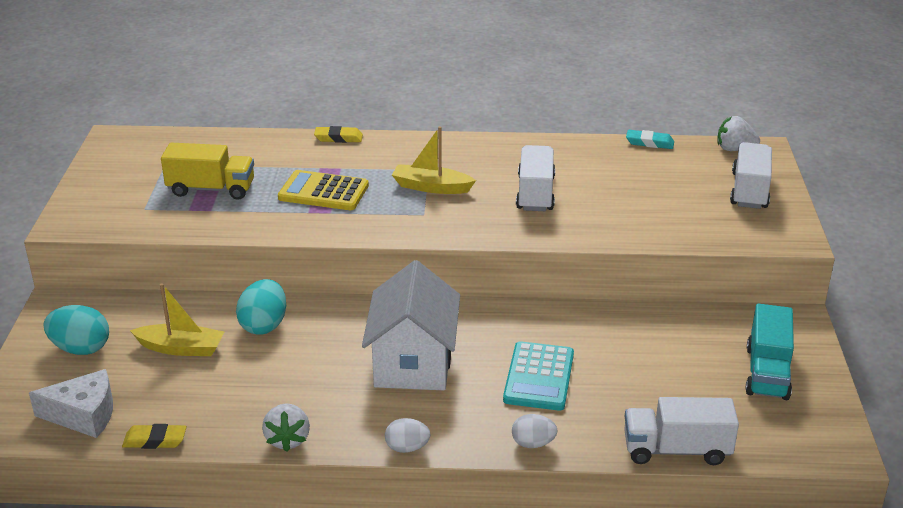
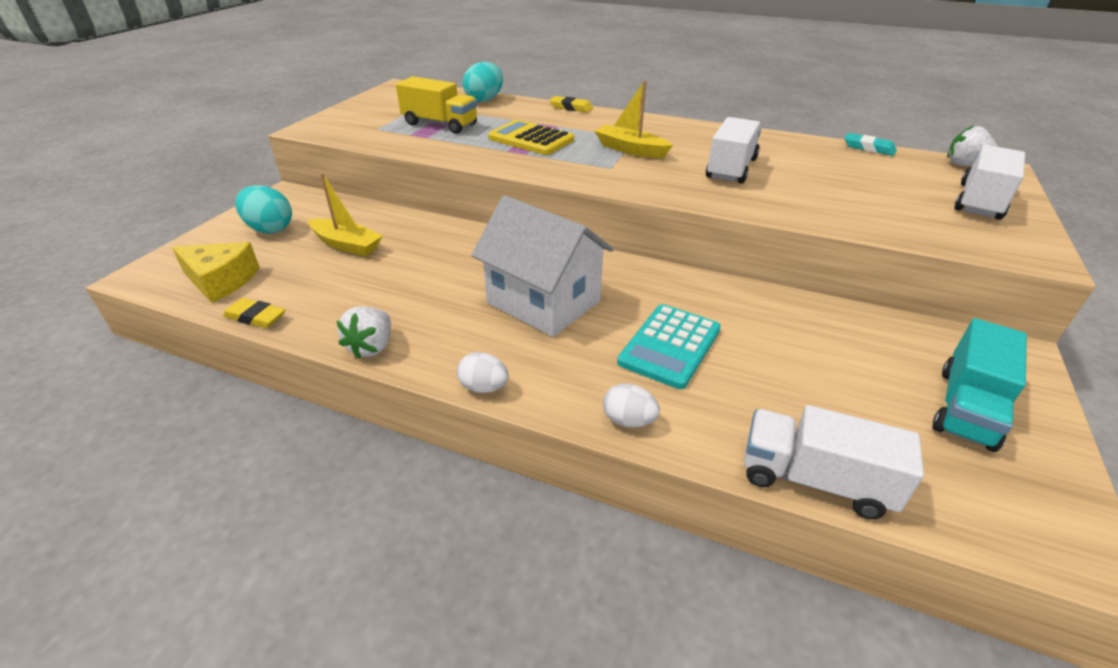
camera: 20 degrees right, 5 degrees up
white cheese [29,369,113,438] -> yellow cheese [172,242,260,303]
turquoise egg [236,279,286,335] -> turquoise egg moved to [462,62,503,102]
white house [362,260,460,390] -> white house turned 75 degrees counterclockwise [471,195,613,337]

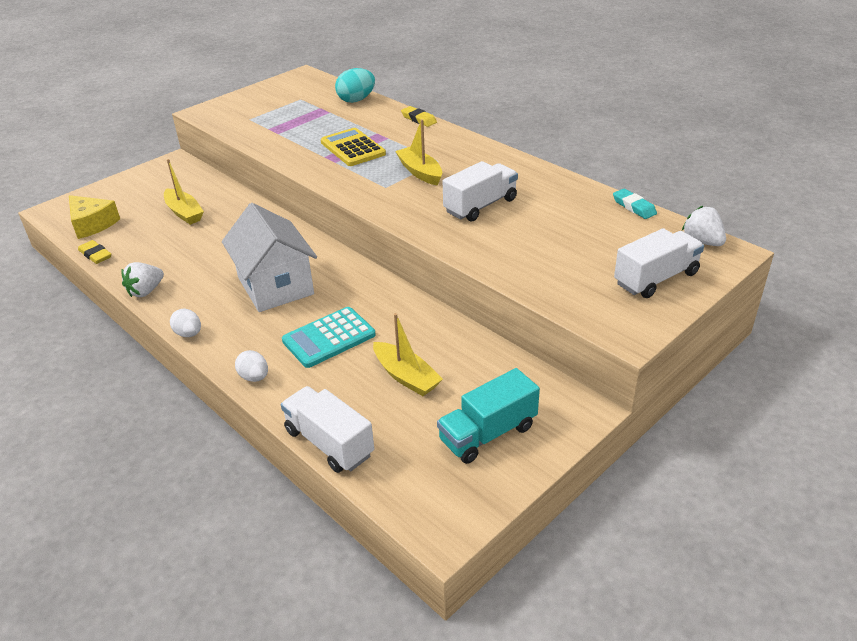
camera: 25 degrees right, 0 degrees up
turquoise egg [235,185,292,233] -> none
yellow truck [396,76,477,134] -> none
none -> yellow boat [373,313,443,396]

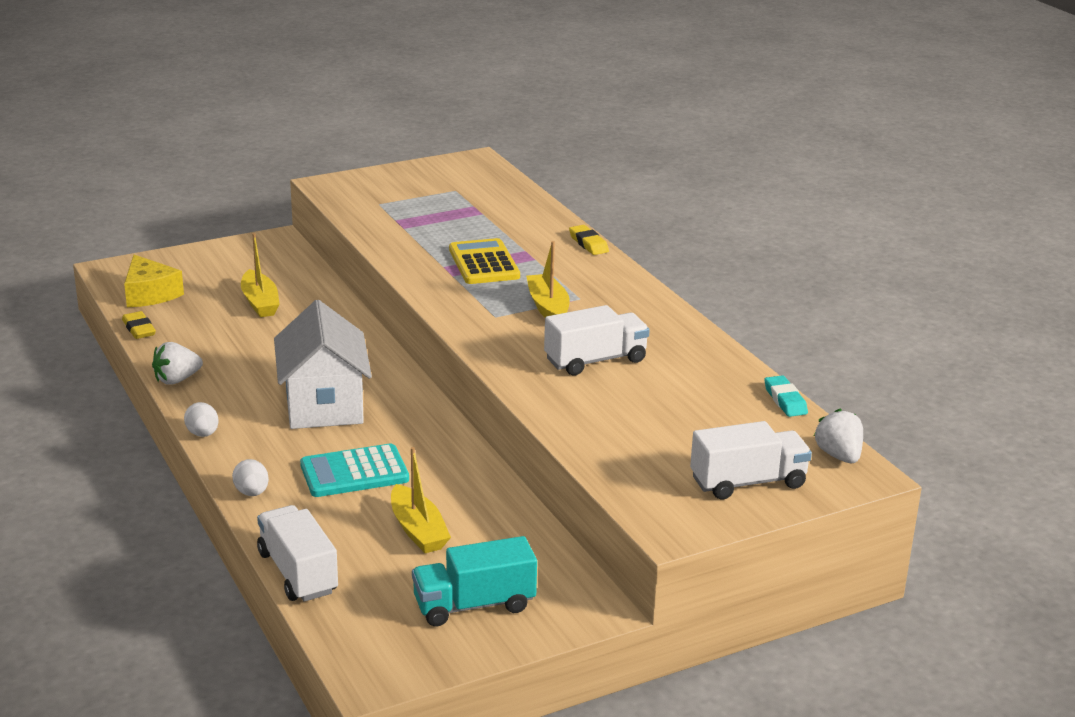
camera: 15 degrees right, 10 degrees down
turquoise egg [335,68,375,103] -> none

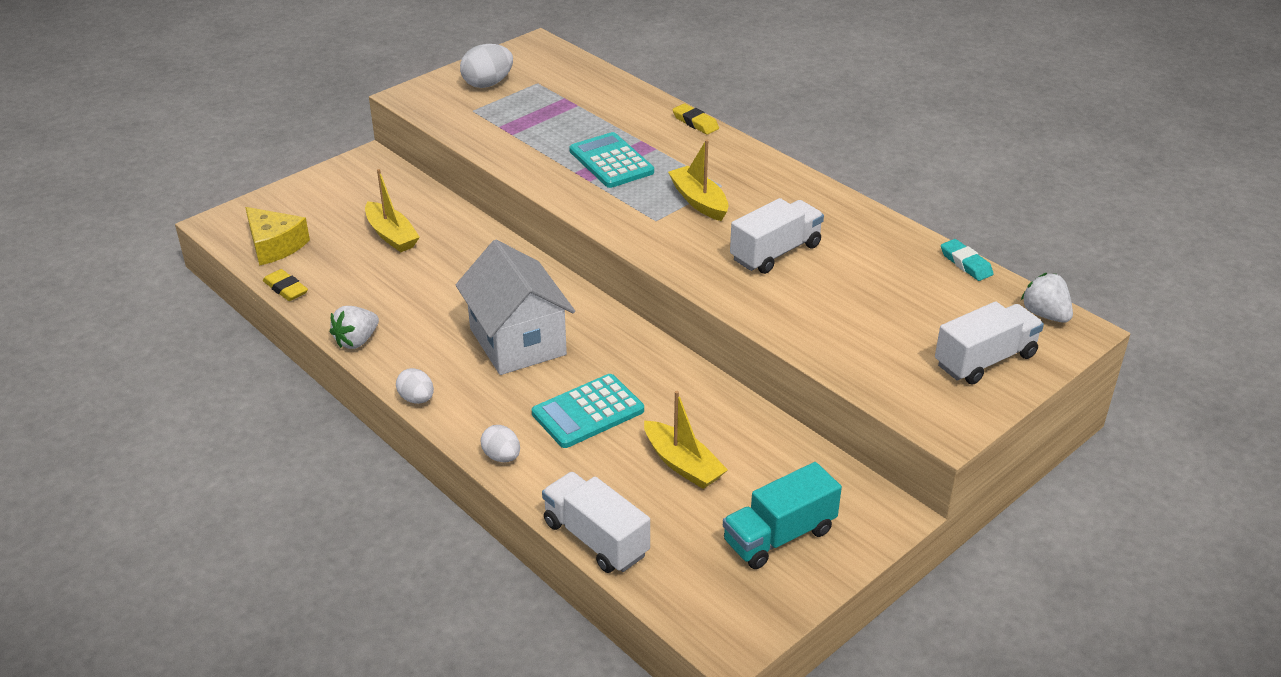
camera: 15 degrees left, 10 degrees up
yellow calculator [449,238,520,284] -> turquoise calculator [569,132,654,188]
none -> white egg [460,44,513,88]

